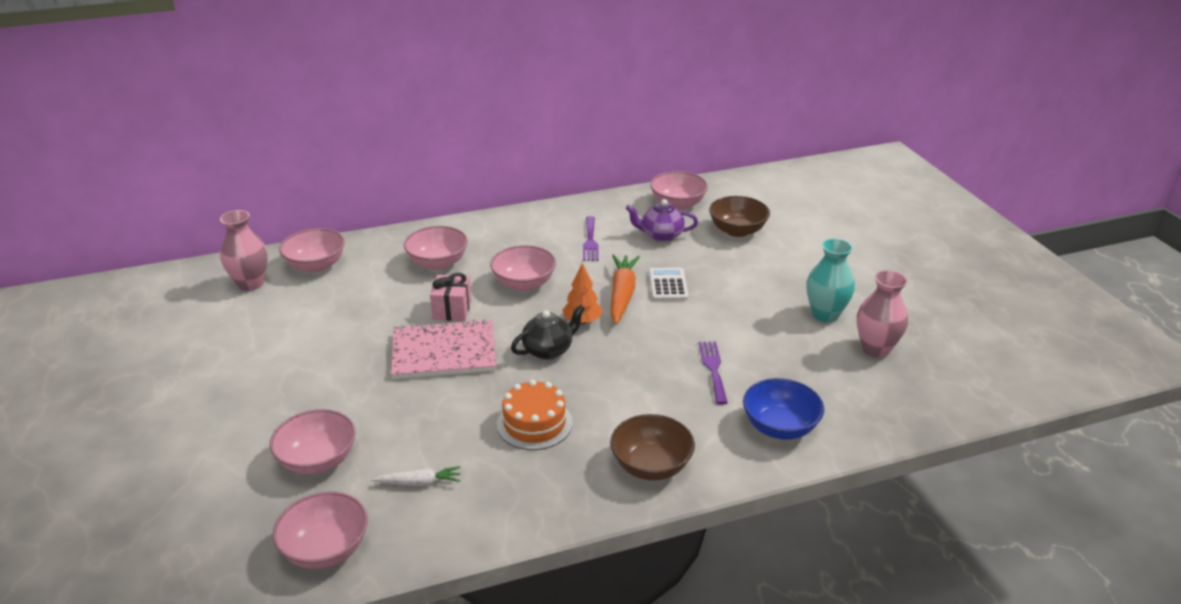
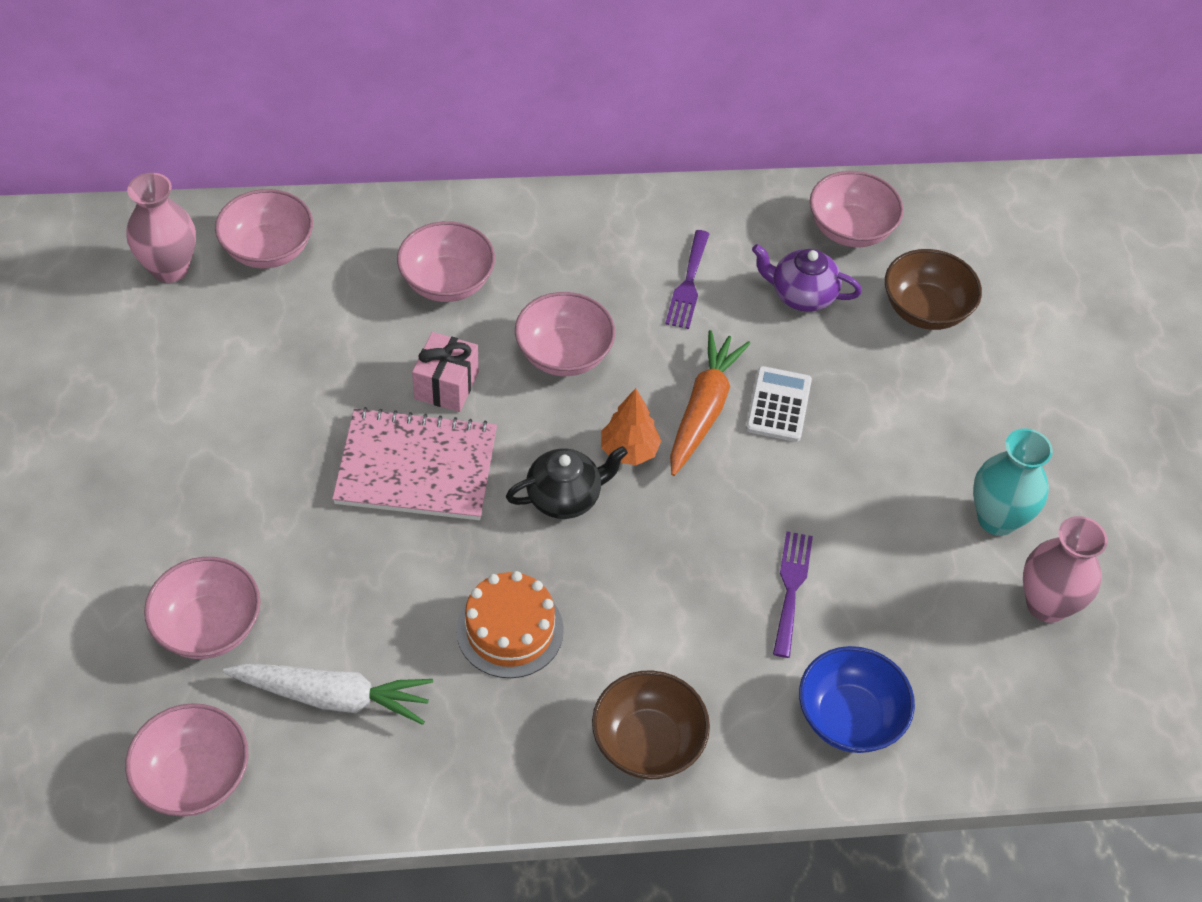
camera: 10 degrees right, 20 degrees up
white carrot [372,466,460,486] -> white carrot [223,663,433,725], size x1.76

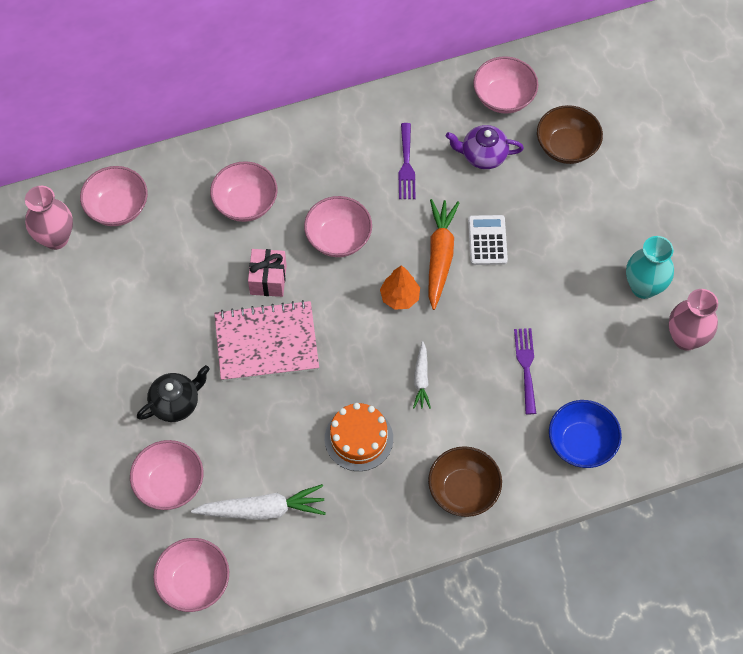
camera: 10 degrees left, 10 degrees up
black teapot [506,446,628,519] -> black teapot moved to [137,365,210,422]
none -> white carrot [413,341,431,409]

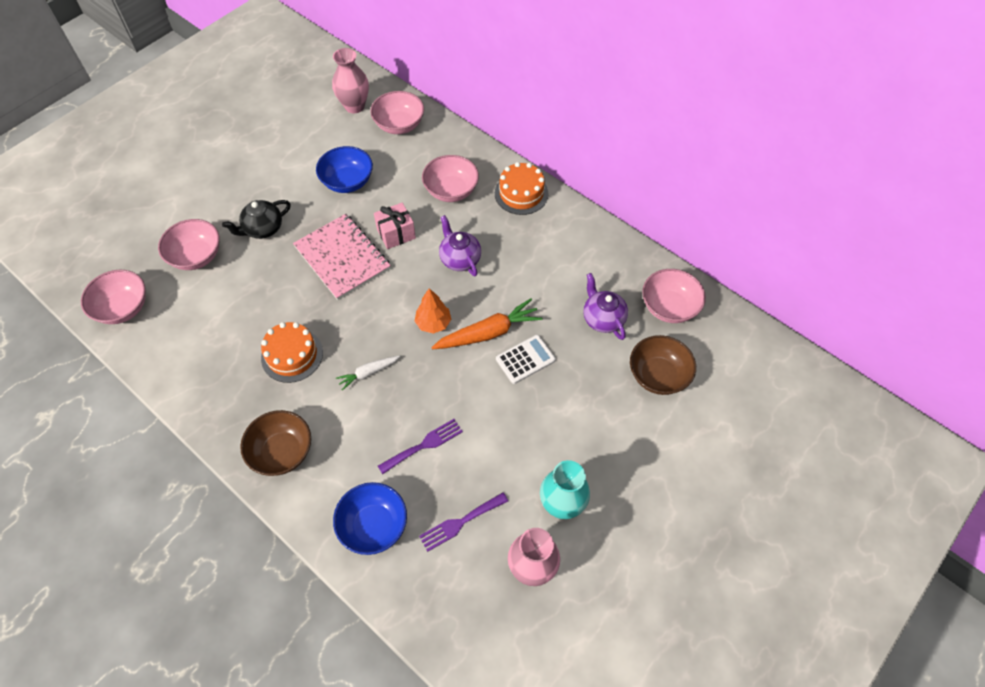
camera: 60 degrees right, 5 degrees down
black teapot [137,365,210,422] -> black teapot turned 120 degrees clockwise [222,200,291,239]
white carrot [191,484,326,520] -> none
pink bowl [304,196,372,257] -> purple teapot [439,215,481,276]
purple fork [398,123,416,199] -> purple fork moved to [419,492,508,552]
none -> blue bowl [316,146,373,193]
none -> orange cake [495,162,548,215]

